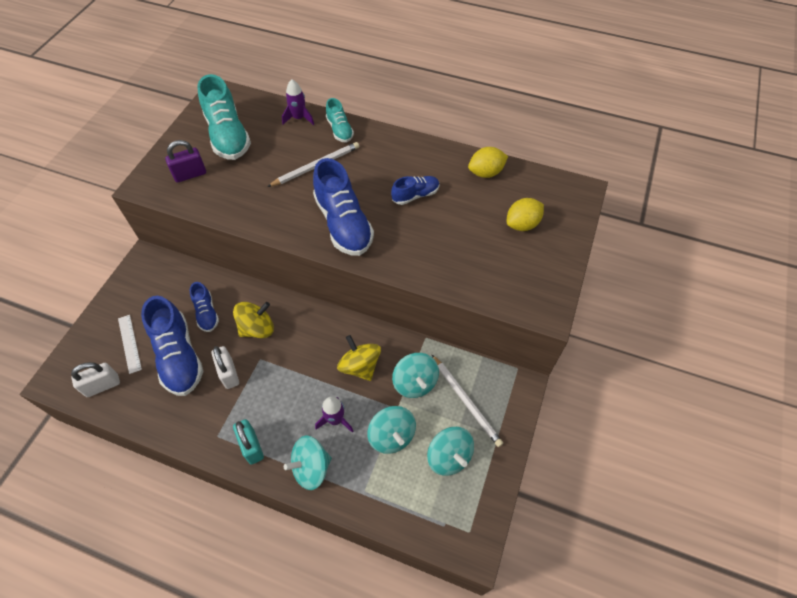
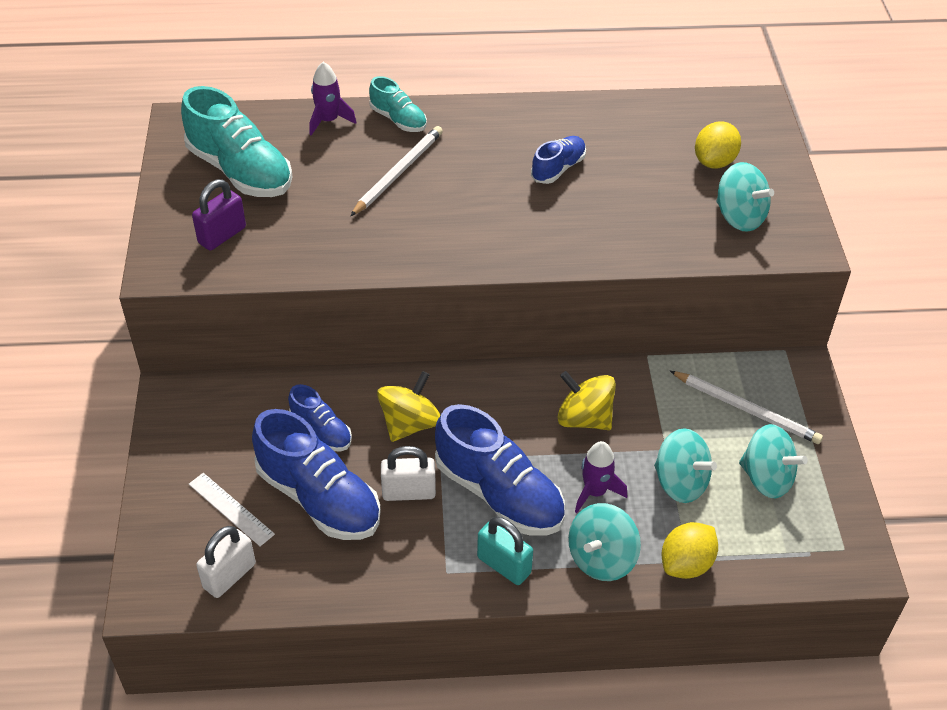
camera: 25 degrees left, 10 degrees down
white padlock [211,346,239,389] -> white padlock turned 45 degrees counterclockwise [381,446,436,501]
blue shoe [313,158,374,256] -> blue shoe moved to [435,404,565,536]
turquoise spinning top [392,353,439,398] -> turquoise spinning top moved to [716,162,774,232]
yellow lemon [468,147,508,178] -> yellow lemon moved to [662,522,718,579]

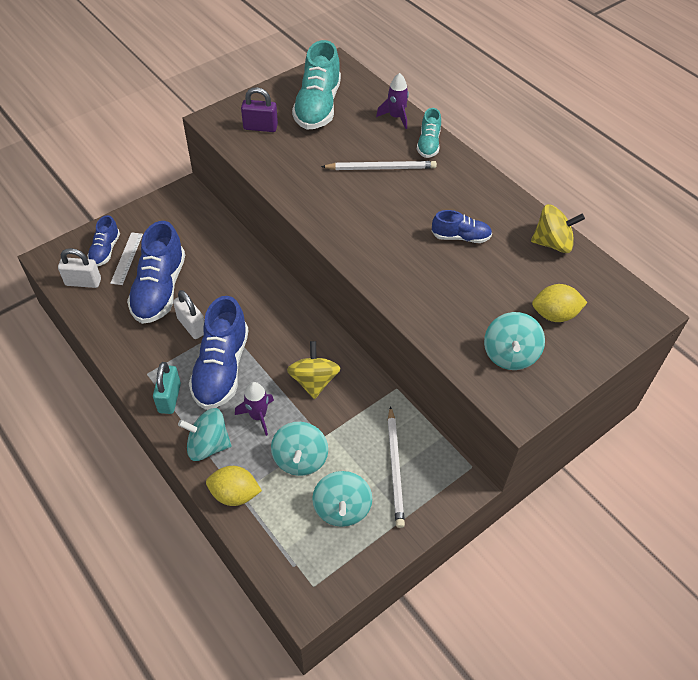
camera: 55 degrees right, 5 degrees up
blue shoe [288,384,352,451] -> blue shoe moved to [87,215,120,266]
yellow spinning top [377,371,440,442] -> yellow spinning top moved to [531,204,585,253]

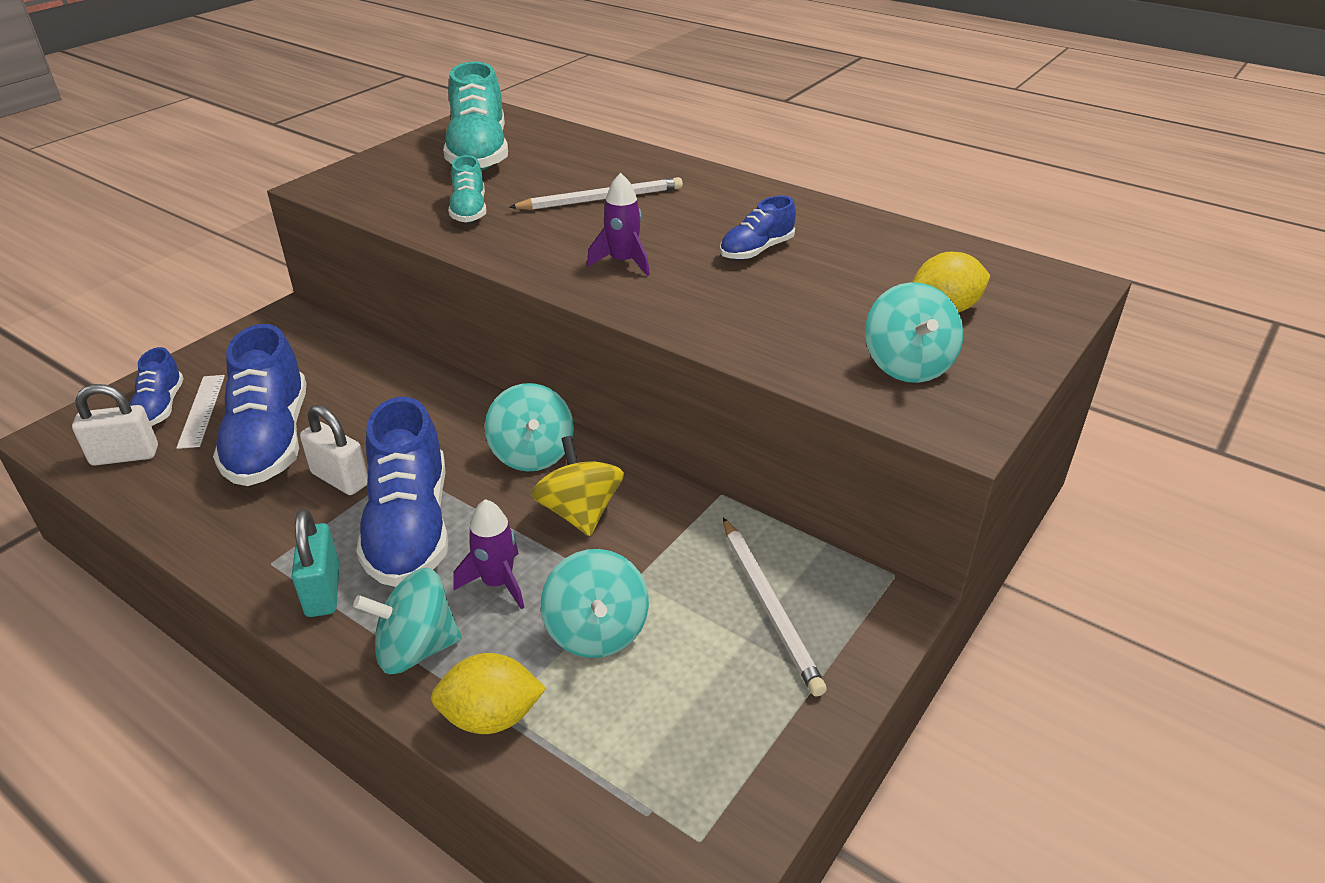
camera: 15 degrees left, 15 degrees down
purple padlock [241,87,278,132] -> none
turquoise spinning top [312,471,372,527] -> turquoise spinning top moved to [485,383,574,471]
purple rocket [376,73,409,129] -> purple rocket moved to [587,173,650,276]
turquoise shoe [417,108,441,158] -> turquoise shoe moved to [448,155,487,223]
blue shoe [432,210,492,243] -> blue shoe turned 150 degrees clockwise [720,196,796,260]
yellow spinning top [531,204,585,253] -> none

